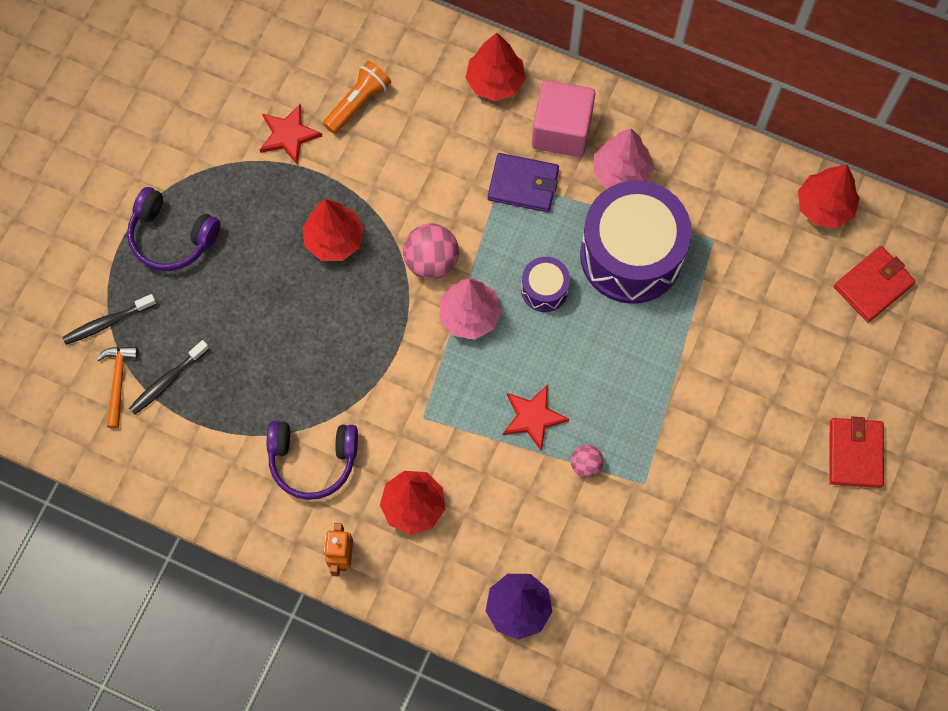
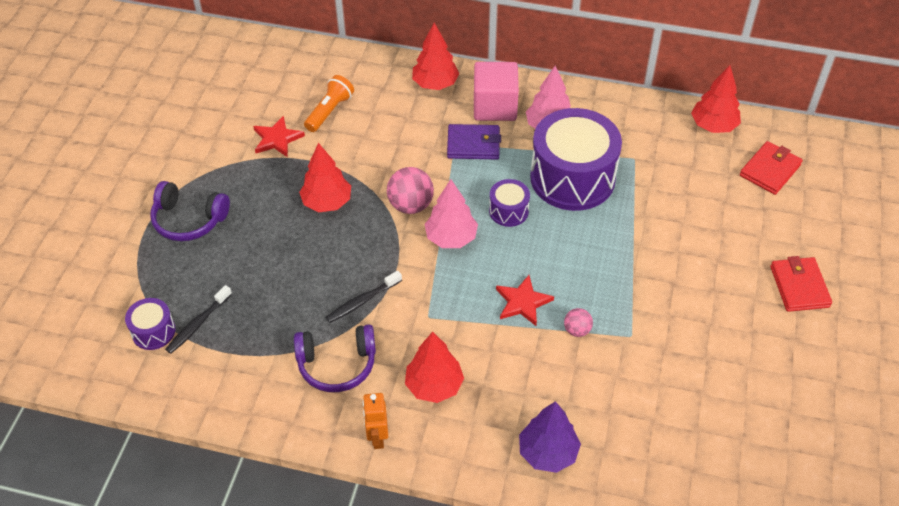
camera: 10 degrees left, 20 degrees down
black toothbrush [62,294,157,345] -> black toothbrush moved to [326,271,402,323]
orange hammer [96,346,139,429] -> purple drum [125,298,175,350]

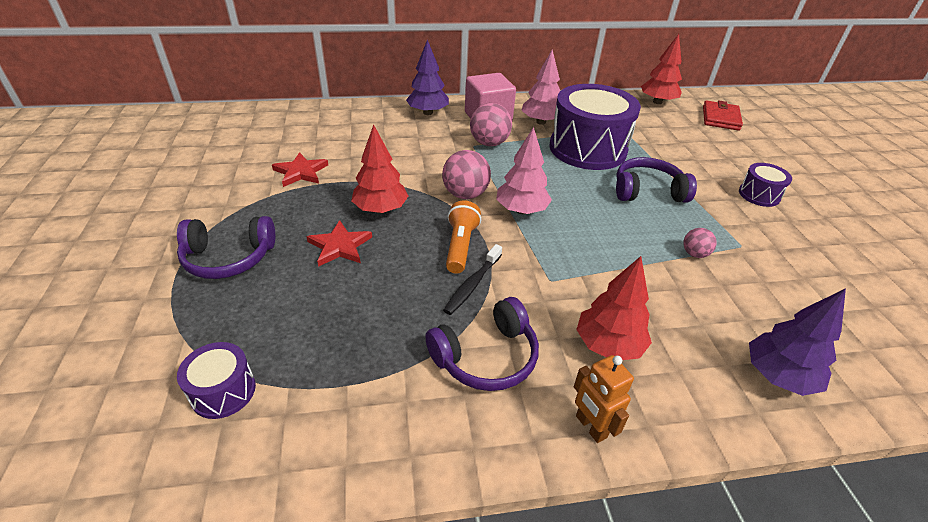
camera: 25 degrees left, 10 degrees down
black toothbrush [165,285,232,354] -> none
orange flashlight [304,75,354,132] -> orange flashlight moved to [446,200,481,274]
red tree [412,23,460,90] -> purple tree [406,39,449,115]
purple wallet [447,124,501,159] -> pink ball [470,103,512,146]
purple drum [489,179,530,227] -> purple drum moved to [739,163,792,207]
red star [496,275,554,326] -> red star moved to [307,220,372,267]
red wallet [770,256,832,312] -> none
none -> purple headphones [616,157,697,203]

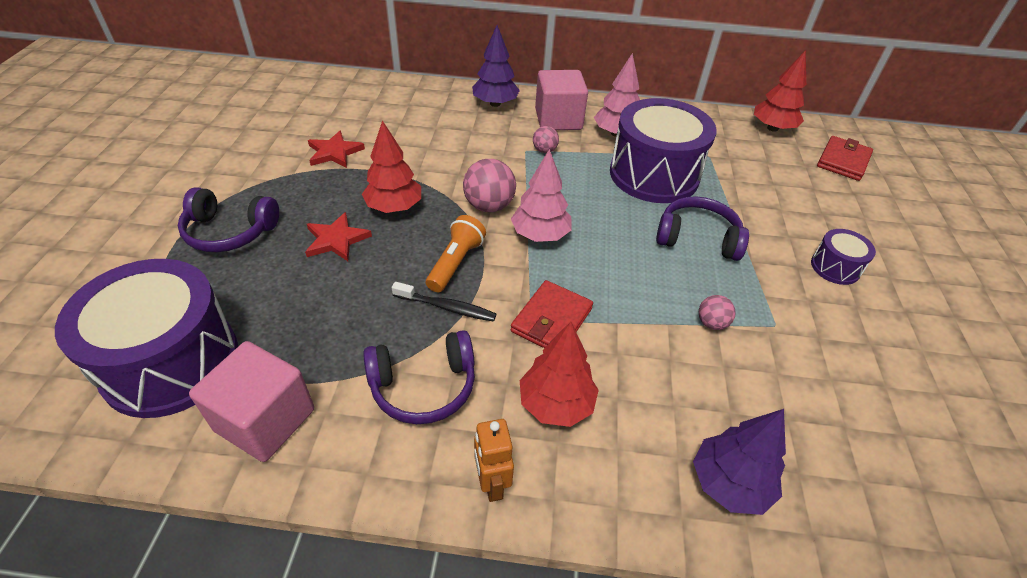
camera: 15 degrees right, 5 degrees up
purple drum [177,342,256,419] -> purple drum [55,259,238,418], size x2.19
black toothbrush [443,244,502,315] -> black toothbrush turned 120 degrees counterclockwise [392,282,496,322]
pink ball [470,103,512,146] -> pink ball [533,126,559,153], size x0.56
none -> pink cube [189,341,314,462]
none -> red wallet [511,280,593,348]

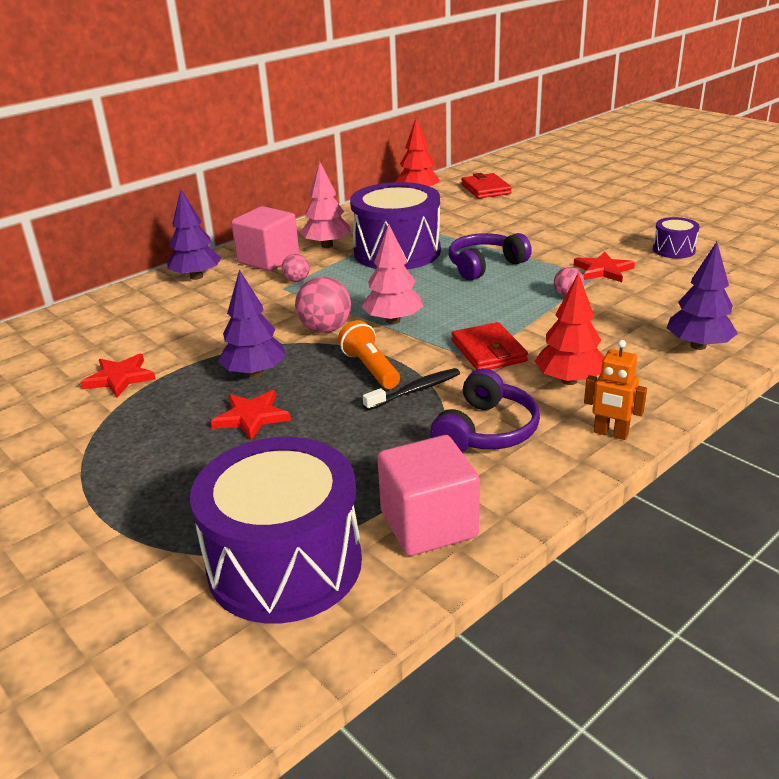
camera: 45 degrees left, 15 degrees down
purple headphones [178,187,279,252] -> none
red tree [362,120,421,213] -> purple tree [218,270,286,377]
purple drum [811,229,876,285] -> purple drum moved to [653,217,700,259]
none -> red star [574,252,635,282]

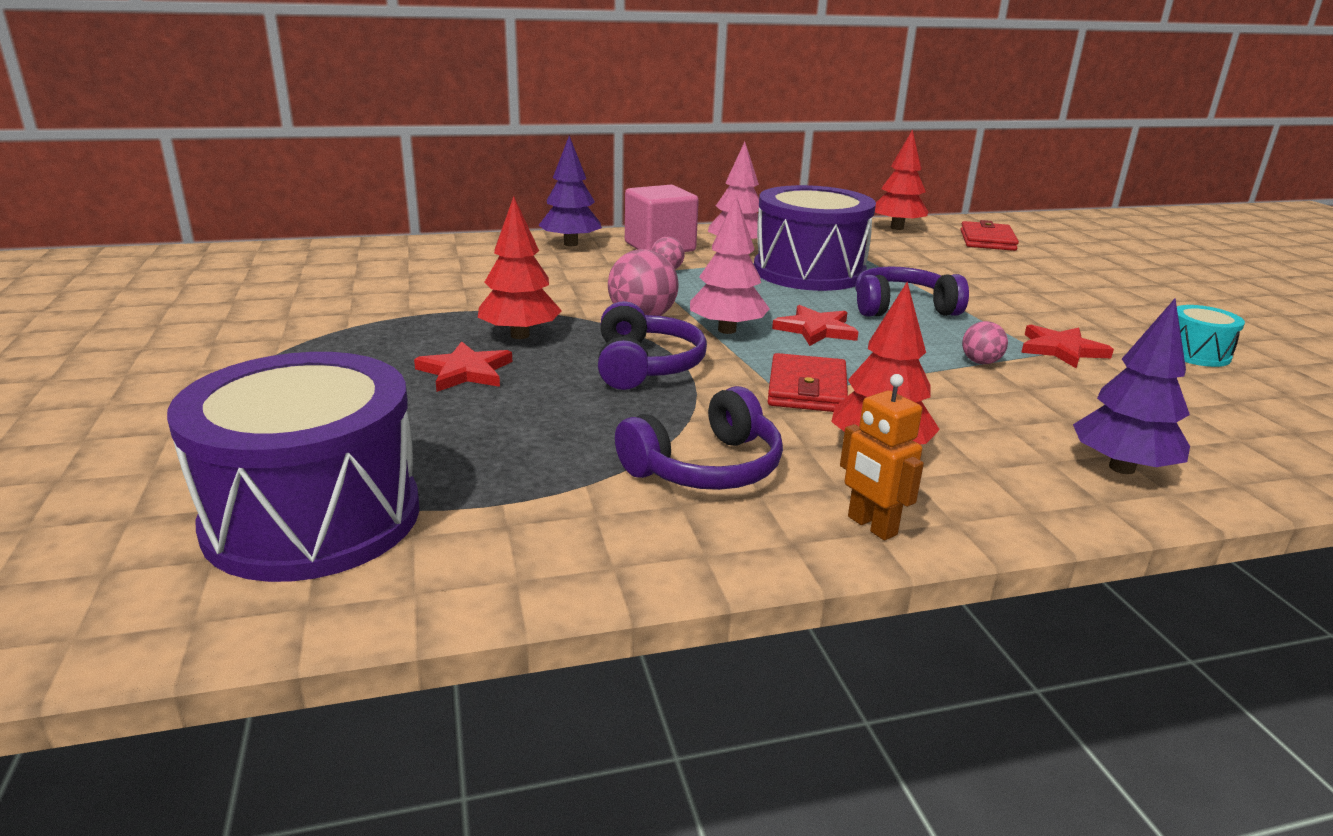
camera: 25 degrees right, 5 degrees down
red star [80,354,156,398] -> red star moved to [772,305,858,346]
purple tree [218,270,286,377] -> red tree [478,196,562,339]
orange flashlight [338,320,400,389] -> purple headphones [598,301,707,390]
black toothbrush [363,368,460,410] -> none
pink cube [377,435,480,556] -> none
purple drum [653,217,700,259] -> turquoise drum [1177,305,1245,367]

